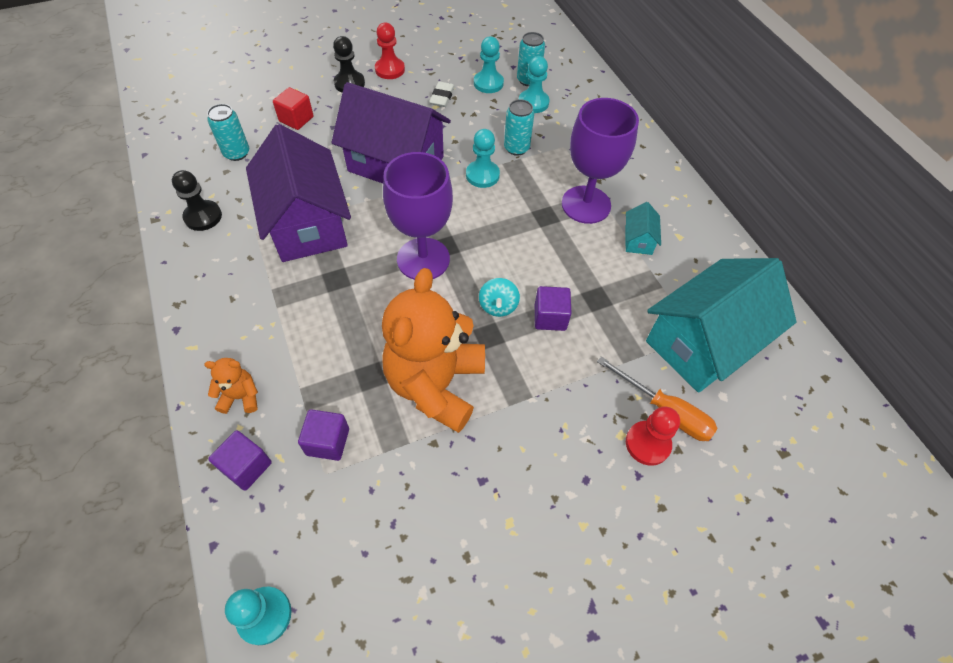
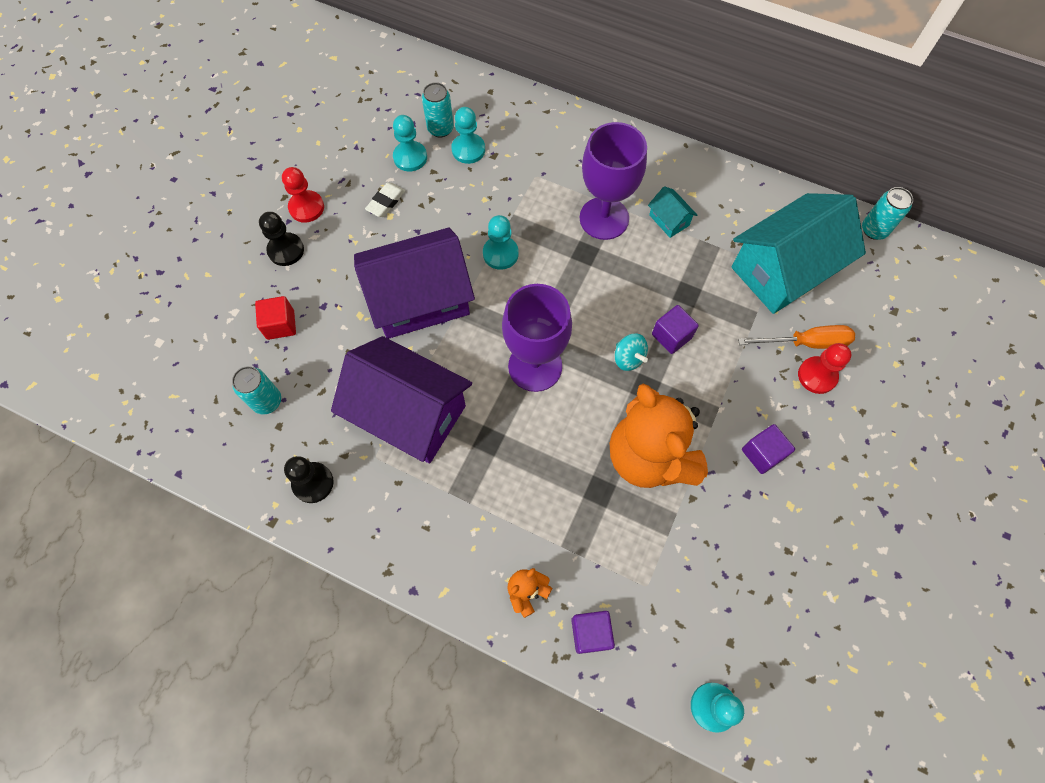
camera: 40 degrees left, 10 degrees up
purple cube [298,409,349,461] -> purple cube moved to [742,424,795,474]
white eraser [429,82,455,107] -> white eraser turned 60 degrees clockwise [365,182,405,217]
turquoise can [504,99,534,156] -> turquoise can moved to [862,187,913,240]
turquoise house [646,258,797,393] -> turquoise house turned 45 degrees clockwise [732,193,866,314]

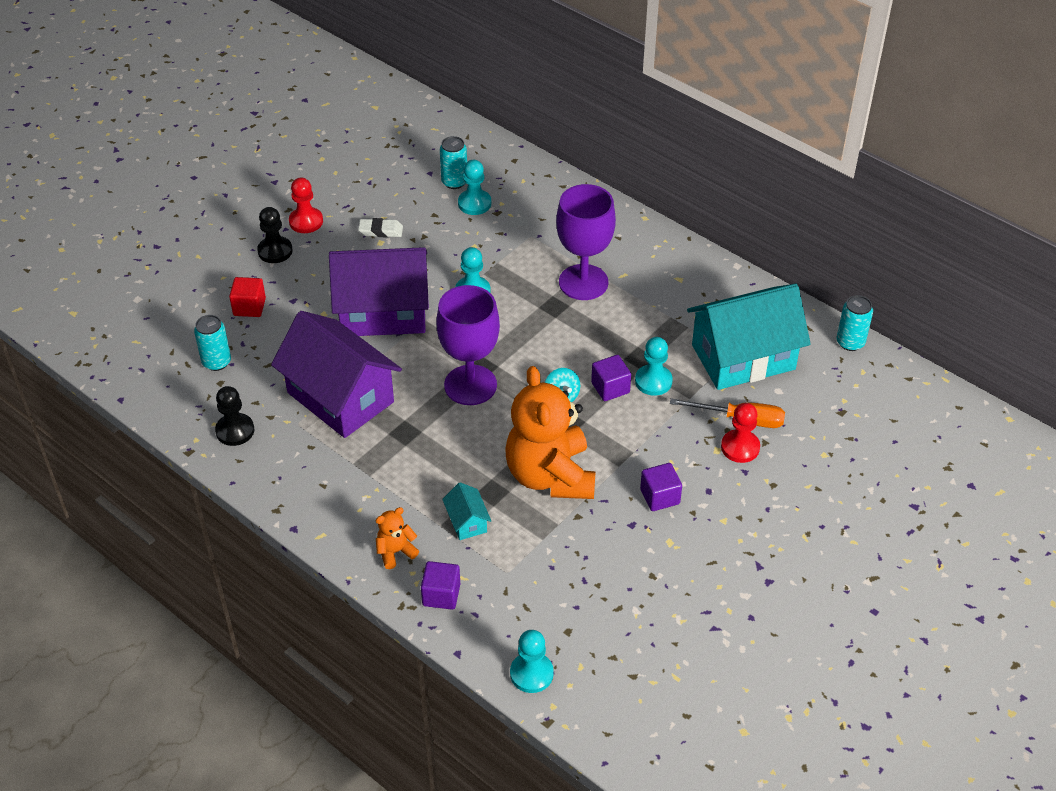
camera: 15 degrees right, 20 degrees down
white eraser [365,182,405,217] -> white eraser turned 45 degrees clockwise [358,218,403,237]
turquoise pawn [393,115,427,171] -> turquoise pawn moved to [635,337,673,396]
turquoise house [648,186,697,238] -> turquoise house moved to [442,482,491,540]

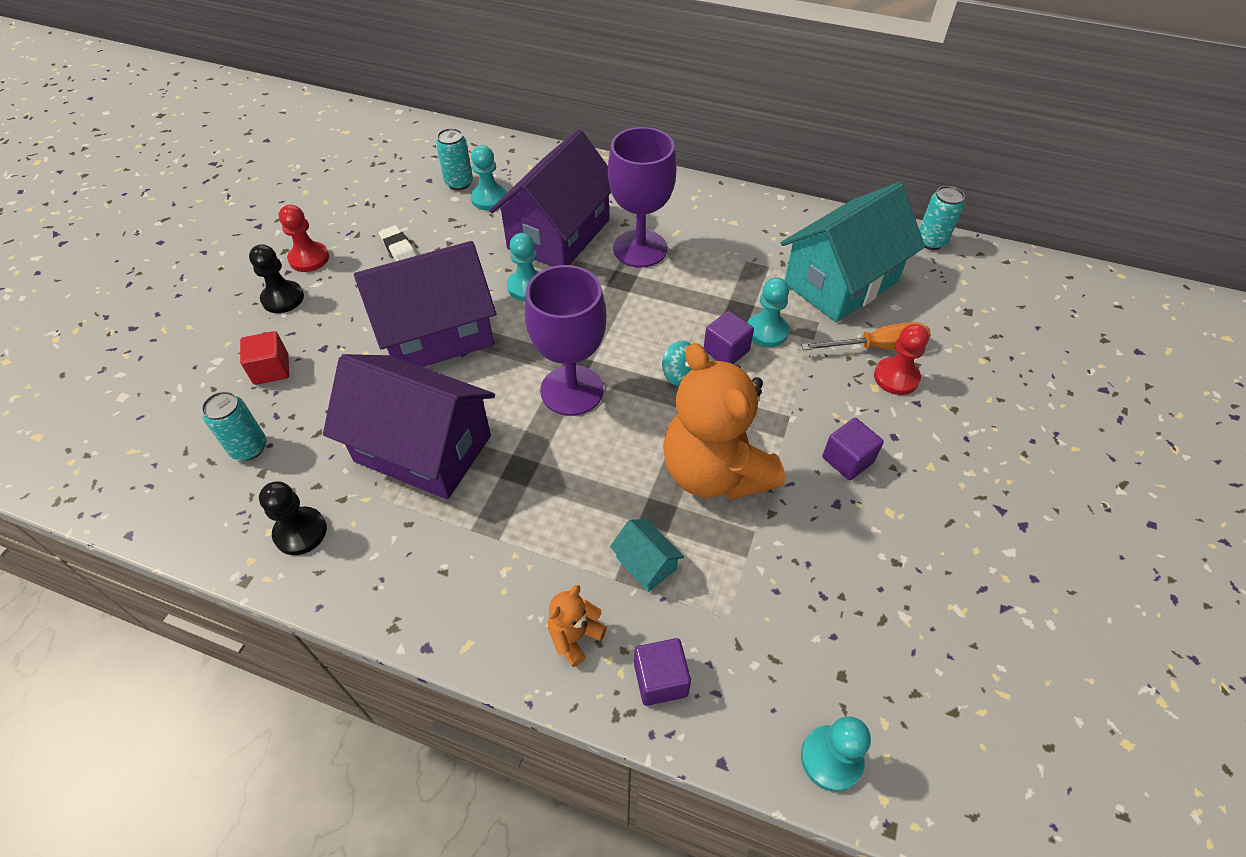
camera: 20 degrees left, 5 degrees up
white eraser [358,218,403,237] -> white eraser turned 75 degrees clockwise [379,225,417,261]
none -> purple house [490,129,611,267]

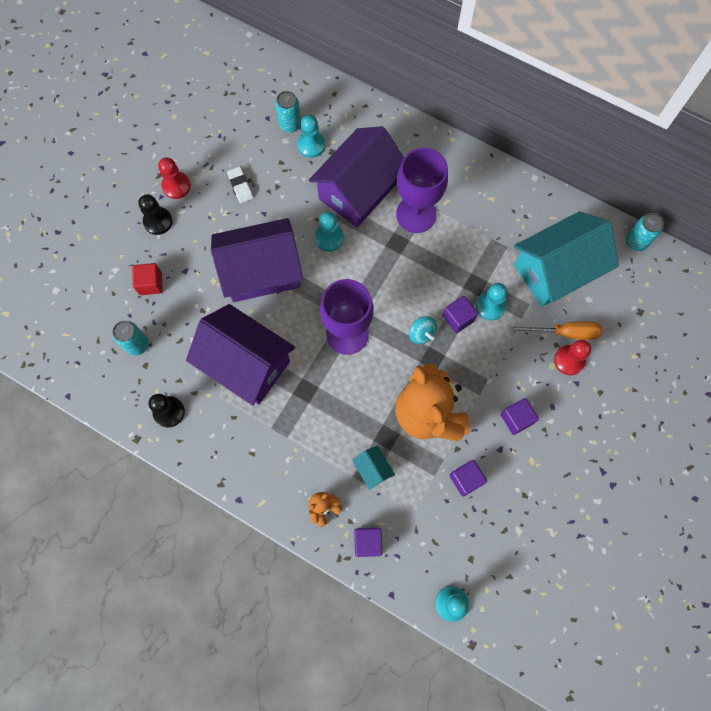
camera: 10 degrees right, 20 degrees up
none -> purple cube [450,460,487,496]

